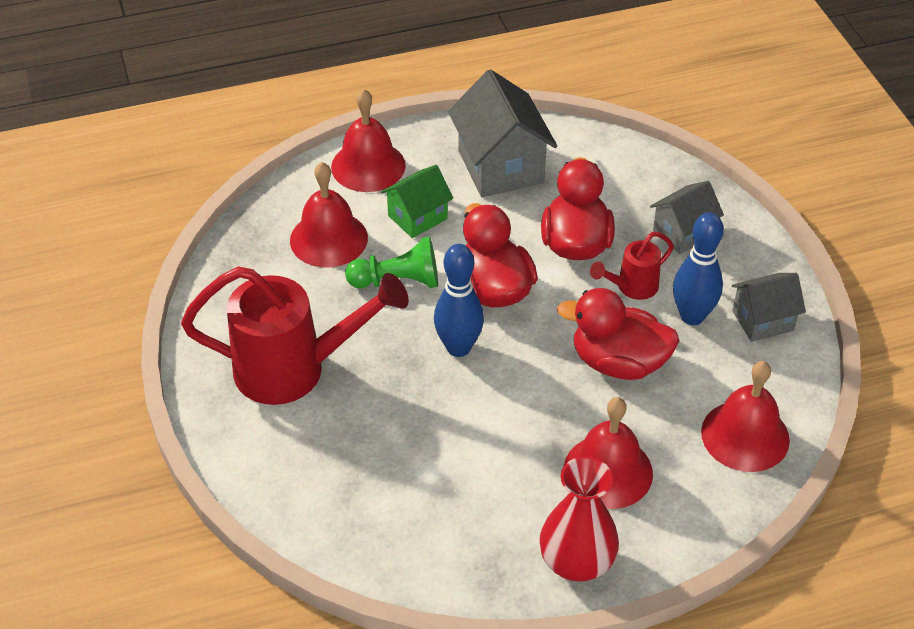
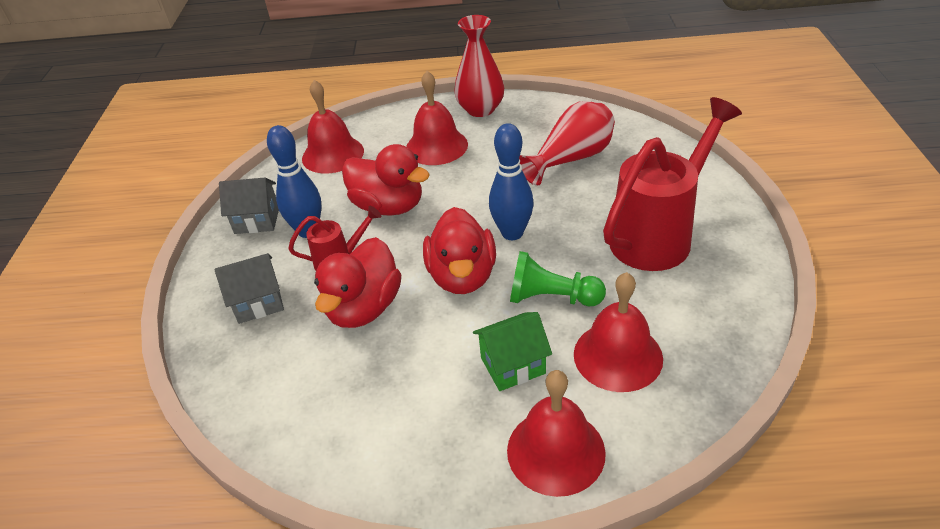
camera: 160 degrees left, 5 degrees down
red watering can [181,266,409,405] -> red watering can turned 120 degrees clockwise [603,97,742,271]
grey house [448,69,557,197] -> none
none -> red vase [519,101,615,186]

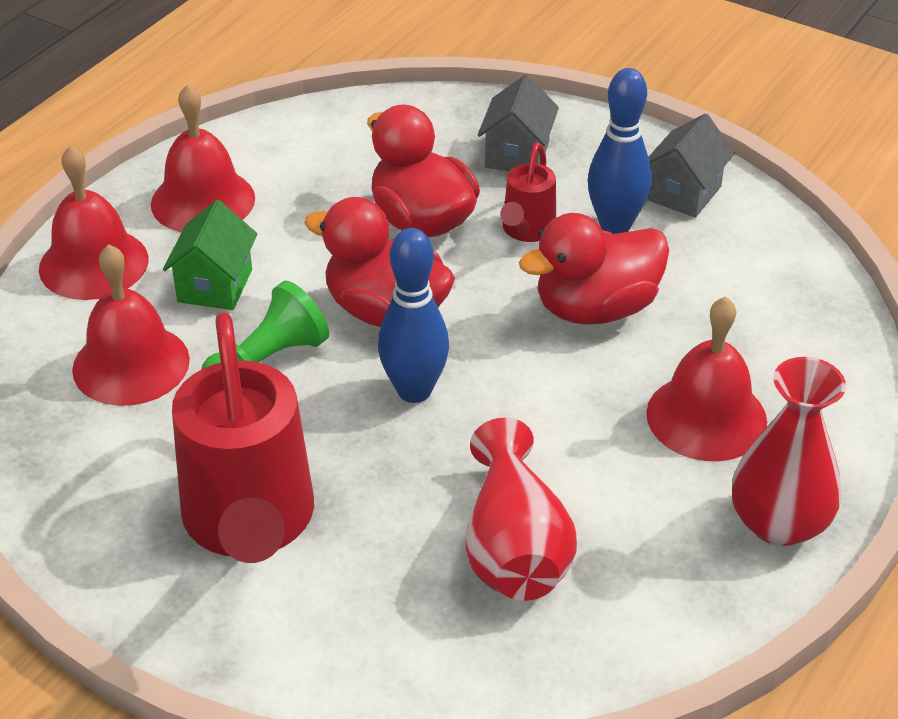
camera: 120 degrees right, 0 degrees up
red bell [302,80,364,173] -> red bell moved to [151,84,255,232]

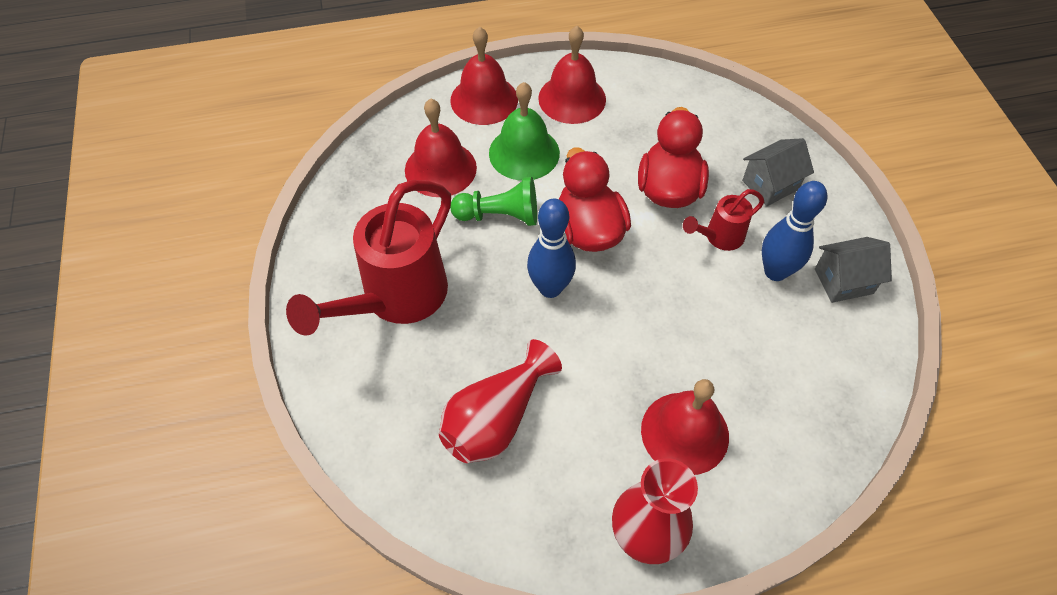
camera: 45 degrees right, 15 degrees up
green house [163,200,258,310] -> green bell [489,82,560,181]
red duck [519,213,669,325] -> none

